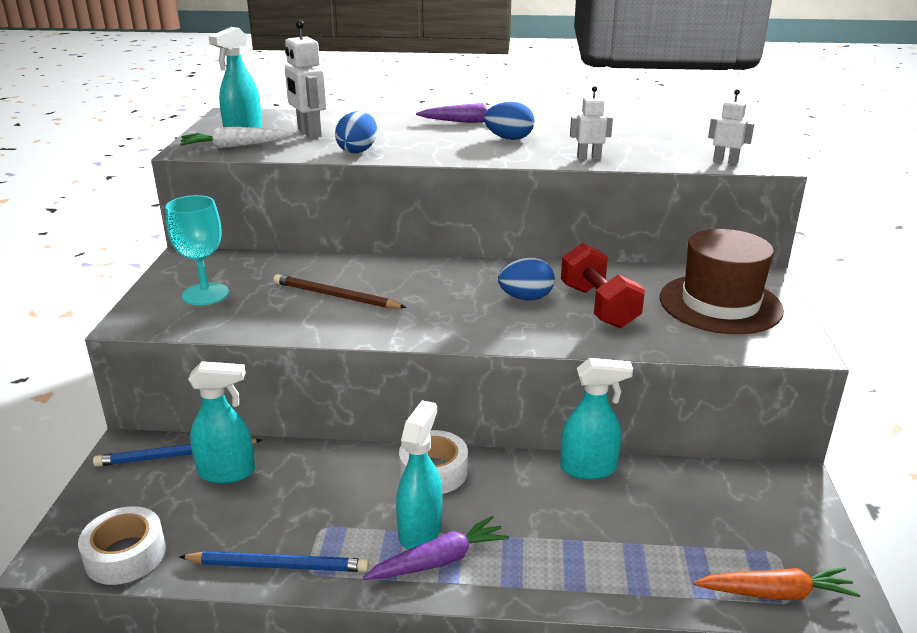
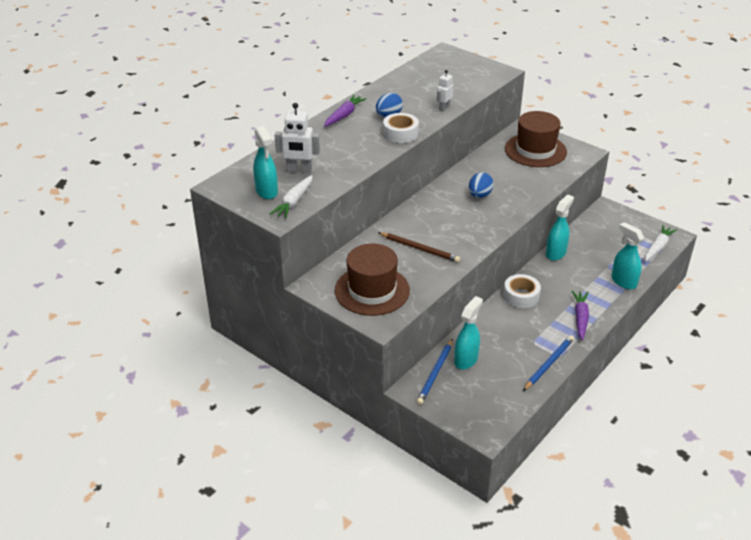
camera: 55 degrees left, 10 degrees up
white tape [78,506,166,585] -> white tape moved to [383,113,419,143]
turquoise goblet [166,195,229,306] -> brown hat [335,244,410,316]
brown pencil [273,274,407,308] -> brown pencil turned 120 degrees counterclockwise [378,232,460,263]
blue egg [335,111,377,153] -> none
turquoise spray bottle [396,400,443,550] -> turquoise spray bottle moved to [611,222,644,289]
red dumbbell [561,243,645,328] -> none
orange carrot [694,567,861,600] -> white carrot [645,225,677,261]
white robot [708,89,754,165] -> none

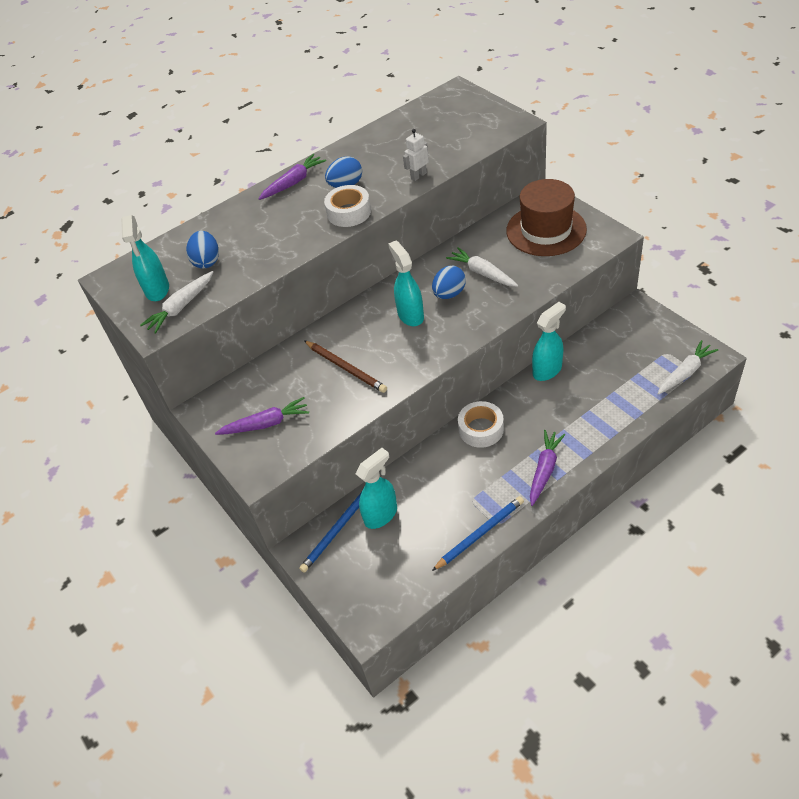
camera: 20 degrees right, 10 degrees up
white robot [275,103,320,173] -> blue egg [186,231,219,268]
brown hat [335,244,410,316] -> purple carrot [215,397,309,435]
turquoise spray bottle [611,222,644,289] -> turquoise spray bottle moved to [388,241,424,326]
none -> white carrot [446,247,518,287]

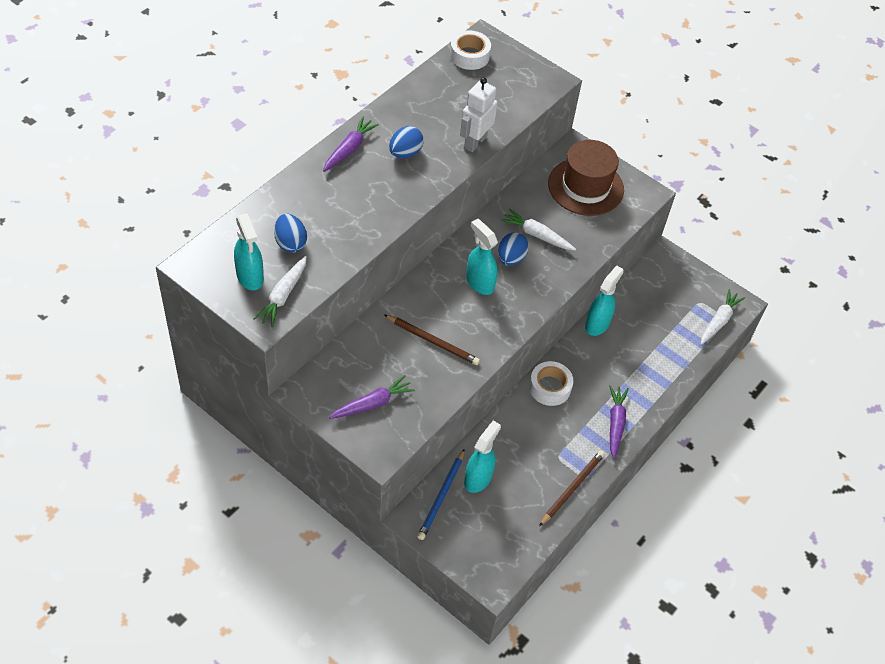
camera: 25 degrees left, 5 degrees up
white tape [324,185,371,227] -> white tape moved to [450,30,491,70]
white robot [403,129,429,181] -> white robot [460,77,498,152], size x1.64
blue pencil [432,496,524,571] -> brown pencil [539,450,605,526]

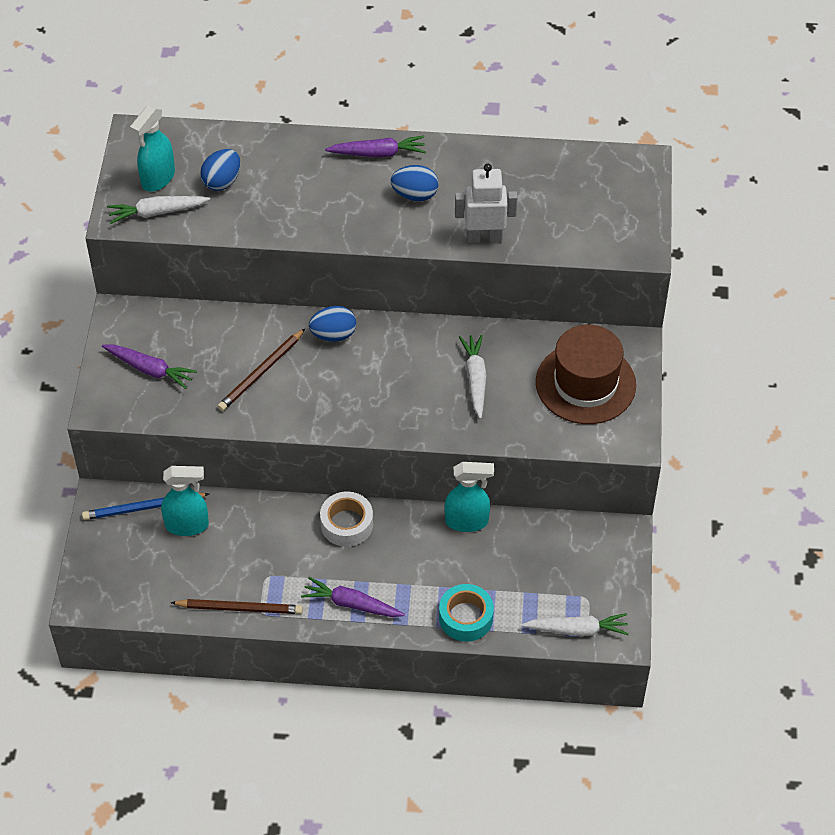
camera: 60 degrees right, 0 degrees up
brown pencil [385,315,480,365] -> brown pencil turned 45 degrees clockwise [217,328,306,411]
white tape [450,30,491,70] -> none
turquoise spray bottle [466,219,498,295] -> none
blue egg [498,232,529,266] -> blue egg moved to [309,306,356,342]
purple carrot [609,385,629,459] -> purple carrot turned 135 degrees counterclockwise [301,577,405,617]
none -> turquoise tape [439,584,494,642]

